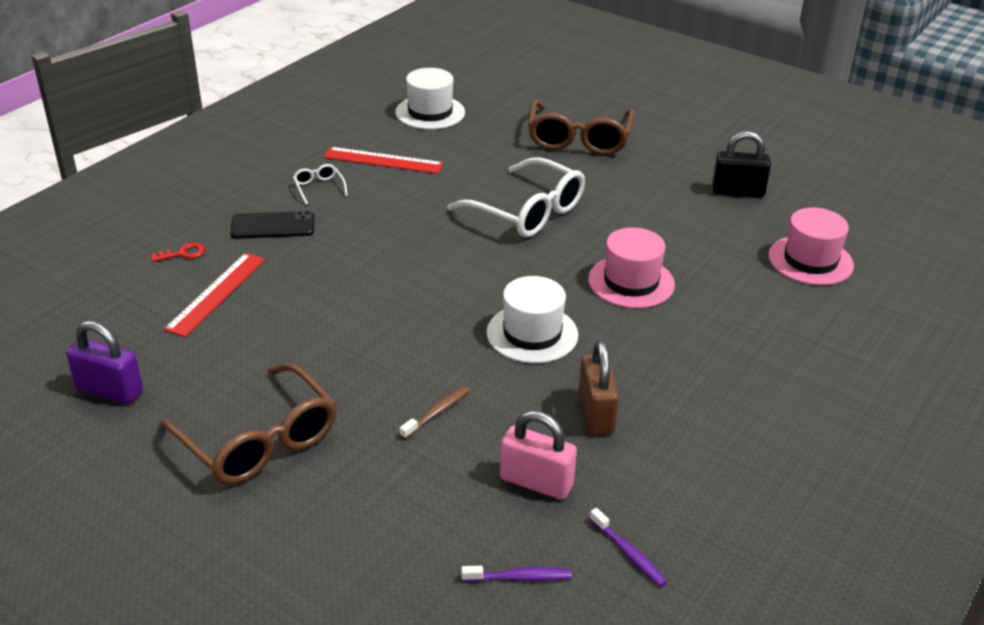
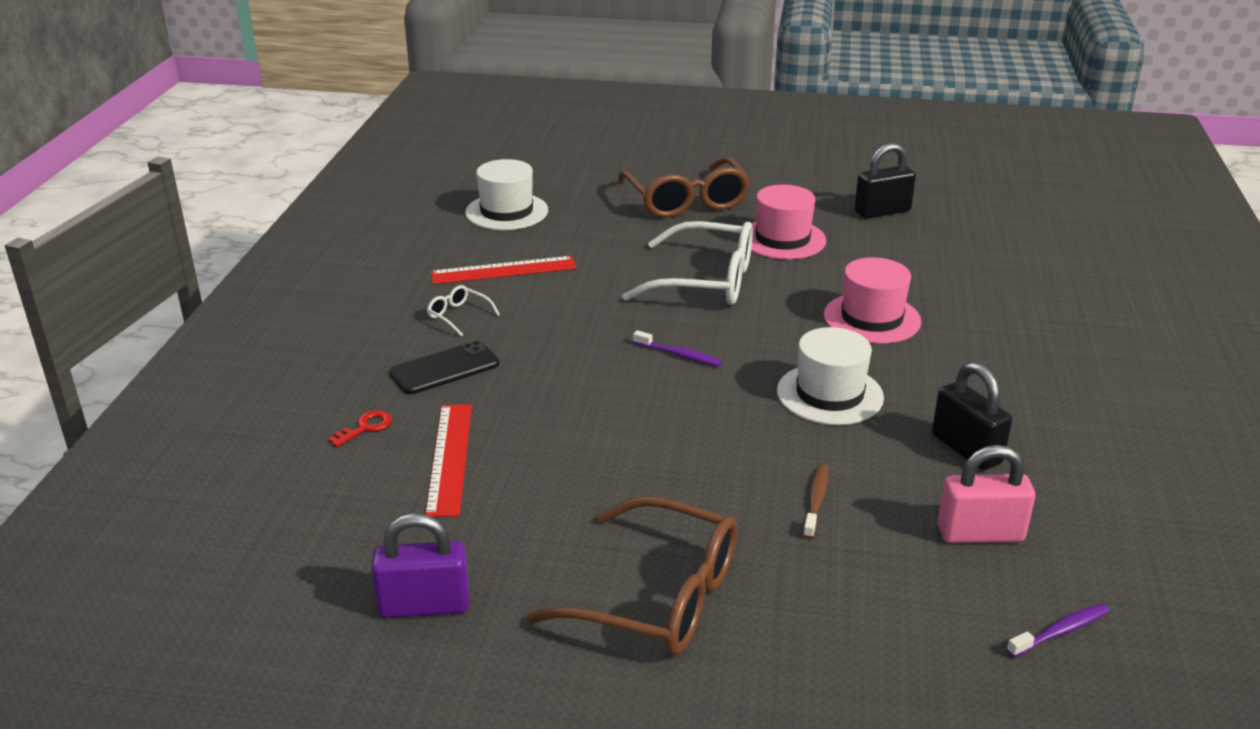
camera: 25 degrees left, 5 degrees down
brown padlock [579,340,619,435] -> black padlock [932,362,1012,470]
purple toothbrush [590,508,667,587] -> purple toothbrush moved to [633,330,722,366]
pink hat [768,207,854,285] -> pink hat moved to [751,185,826,259]

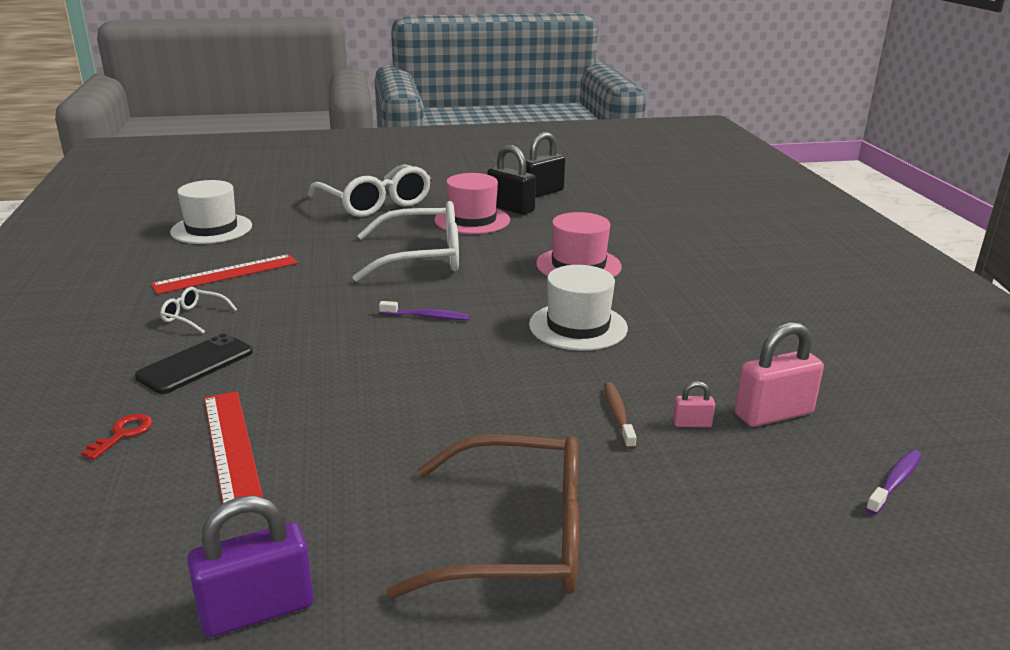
camera: 20 degrees left, 5 degrees down
brown glasses [618,157,751,218] -> white glasses [308,164,431,217]
black padlock [932,362,1012,470] -> black padlock moved to [487,145,536,215]
none -> pink padlock [673,381,715,427]

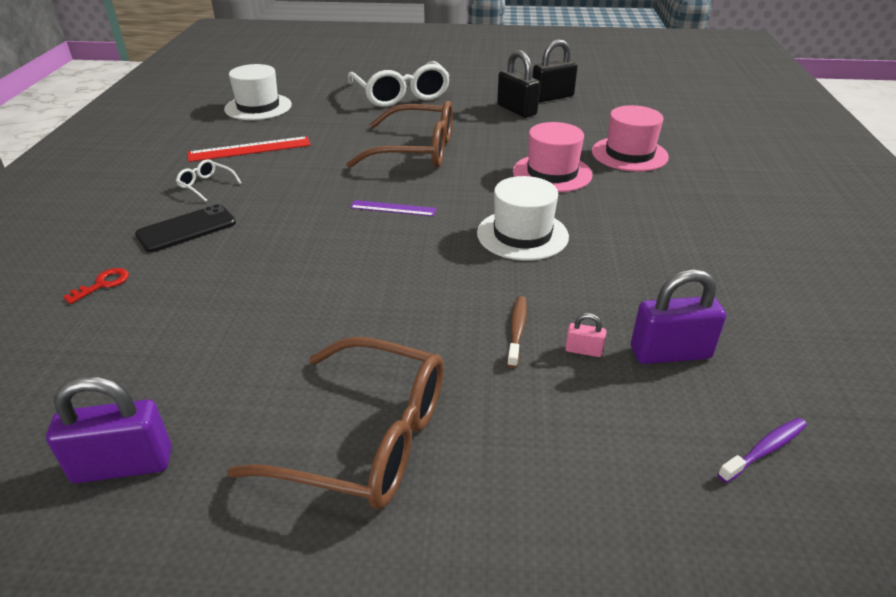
camera: 15 degrees right, 10 degrees up
red ruler [204,391,263,503] -> none
white glasses [352,201,459,282] -> brown glasses [346,101,453,168]
purple toothbrush [379,301,470,320] -> purple ruler [350,200,437,216]
pink hat [434,173,510,234] -> pink hat moved to [592,105,669,172]
pink padlock [735,322,824,427] -> purple padlock [631,269,726,364]

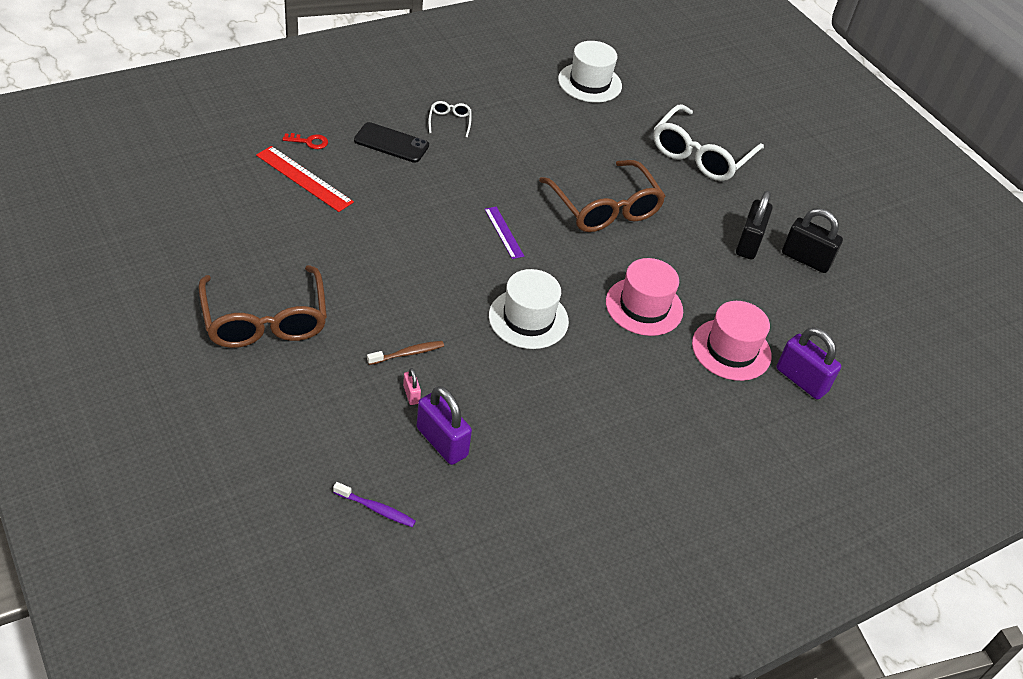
camera: 50 degrees right, 10 degrees up
purple padlock [46,376,172,483] -> purple padlock moved to [777,327,841,400]
red ruler [188,136,311,162] -> red ruler moved to [256,146,354,212]

